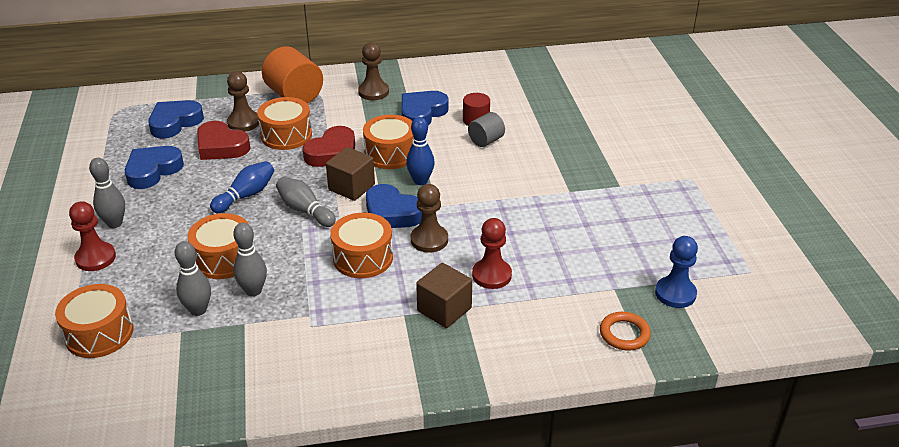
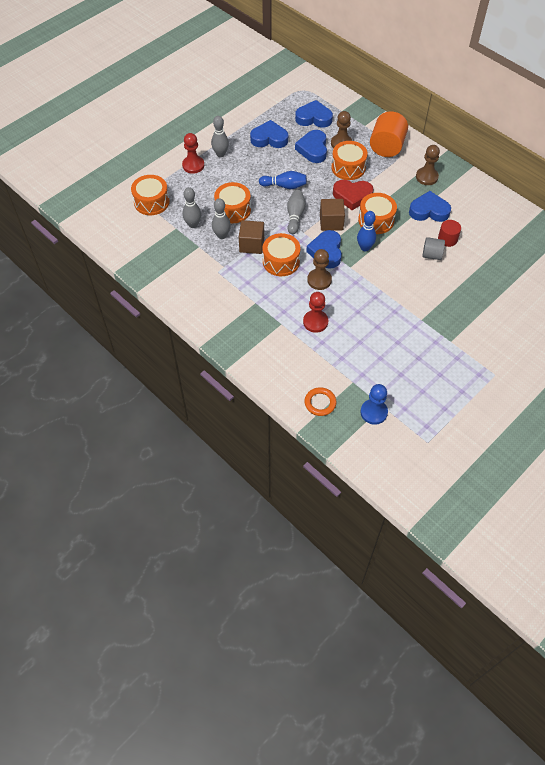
camera: 55 degrees right, 20 degrees up
red heart [197,121,250,160] -> blue heart [295,130,327,163]
brown cube [416,263,472,328] -> brown cube moved to [239,220,264,254]

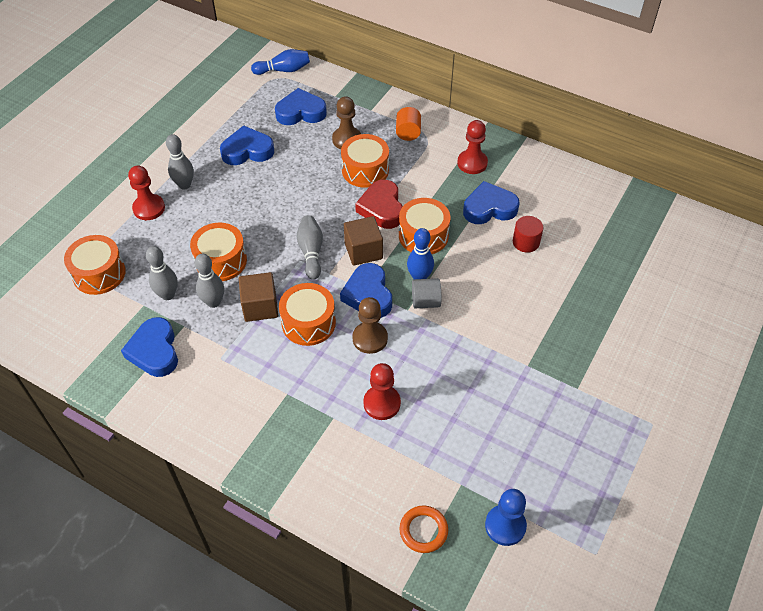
camera: 15 degrees left, 5 degrees down
blue bowling pin [259,171,307,189] -> blue bowling pin moved to [251,49,310,75]
blue heart [295,130,327,163] -> blue heart moved to [121,317,178,377]
red heart [333,180,374,210] -> red heart turned 90 degrees clockwise [355,180,403,229]
orange cylinder [370,111,408,157] -> orange cylinder [396,107,421,141], size x0.56
brown pawn [416,145,440,185] -> red pawn [457,120,488,174]
grey cylinder [423,237,445,260] -> grey cylinder moved to [412,278,441,308]

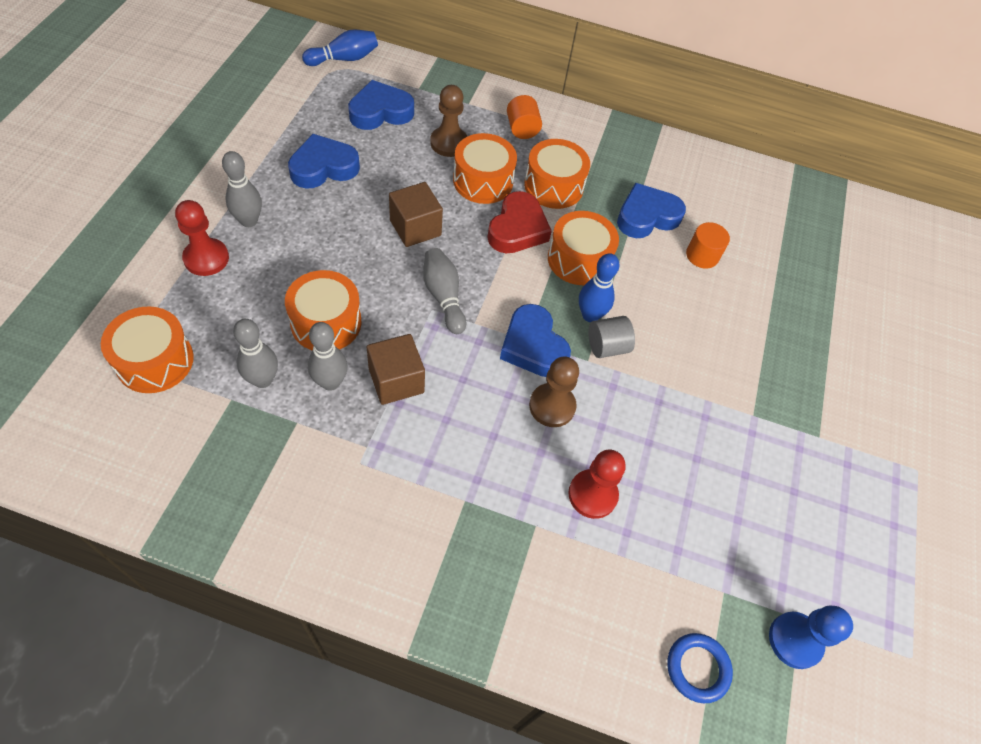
camera: 20 degrees left, 5 degrees up
blue heart [121,317,178,377] -> none
orange drum [279,283,336,346] -> orange drum moved to [524,139,590,209]
brown cube [344,216,383,266] -> brown cube moved to [389,182,443,247]
red heart [355,180,403,229] -> red heart turned 135 degrees counterclockwise [487,191,552,253]
orange ring [400,506,448,553] -> blue ring [667,633,733,703]
red pawn [457,120,488,174] -> none
red cylinder [513,216,544,253] -> orange cylinder [686,222,730,269]

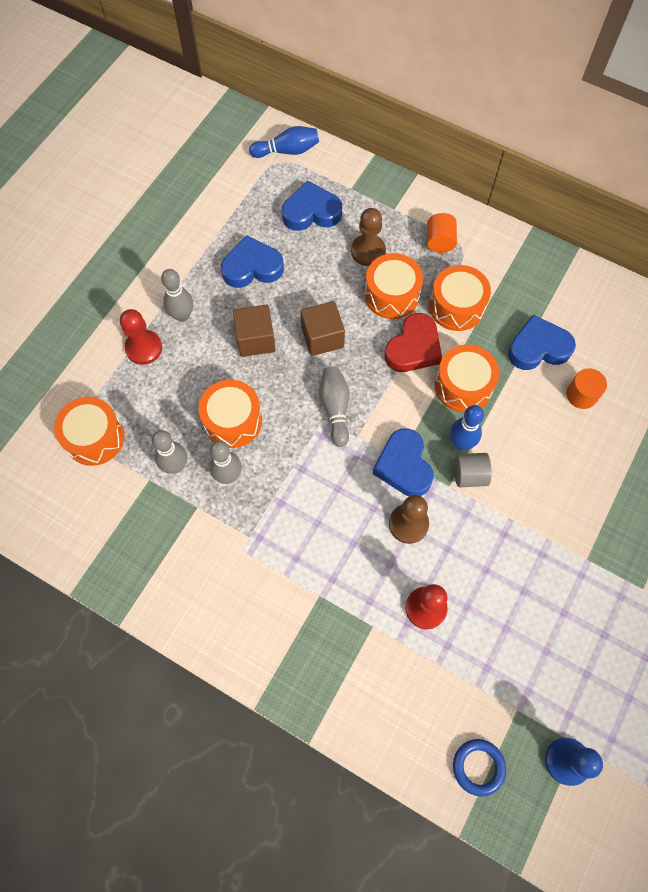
camera: 20 degrees right, 10 degrees up
brown cube [367,334,425,405] -> brown cube moved to [233,305,275,357]

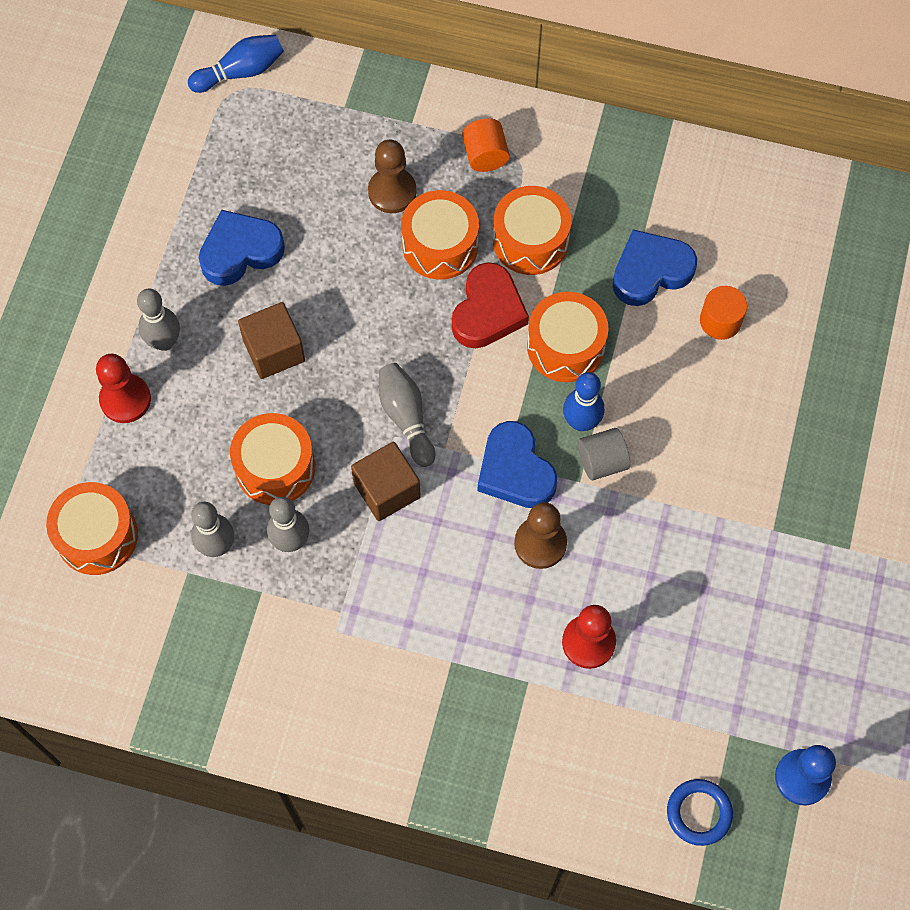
camera: 15 degrees left, 0 degrees up
blue heart [282,181,342,231] -> none
brown cube [301,301,345,356] -> brown cube moved to [351,442,421,521]

